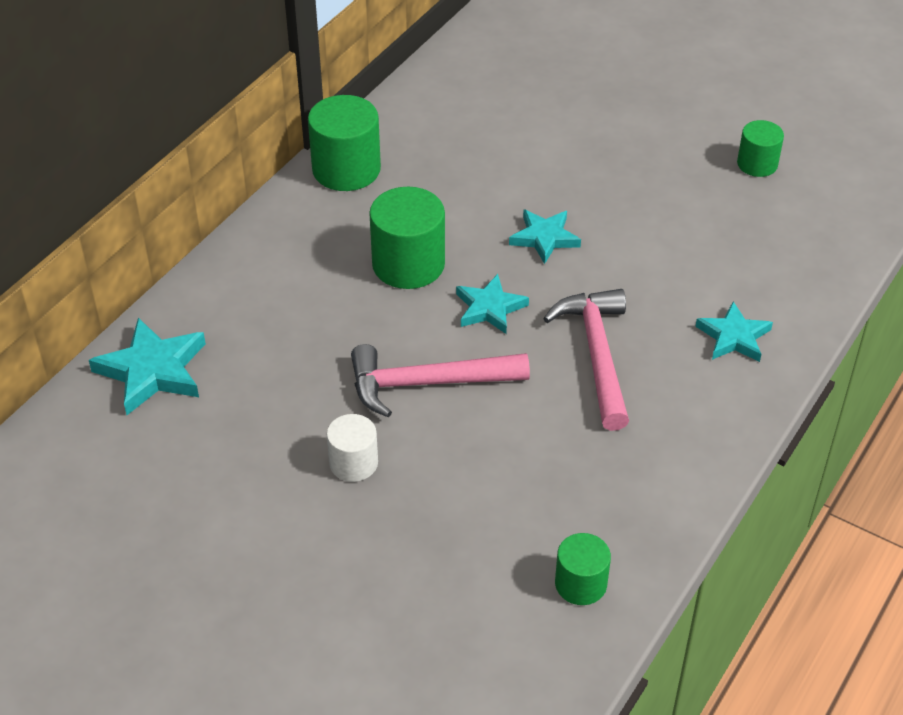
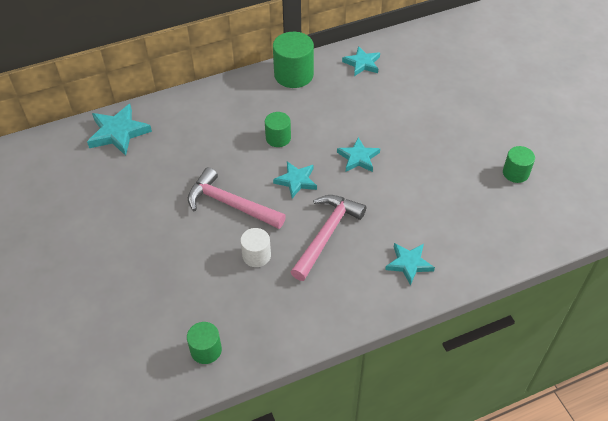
camera: 35 degrees right, 5 degrees up
white cylinder [327,414,378,482] -> white cylinder moved to [240,228,271,267]
green cylinder [369,187,445,289] -> green cylinder [265,112,291,147], size x0.60
none -> turquoise star [342,46,380,76]

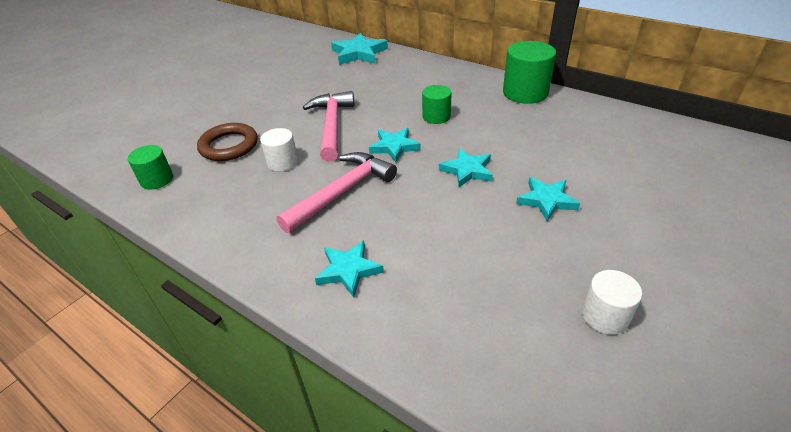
camera: 60 degrees right, 10 degrees down
pink hammer [291,195,366,281] -> pink hammer turned 45 degrees counterclockwise [276,152,397,233]
turquoise star [342,46,380,76] -> turquoise star moved to [516,177,580,222]
green cylinder [503,146,535,183] -> white cylinder [582,270,642,335]
none -> brown ring [197,123,258,161]

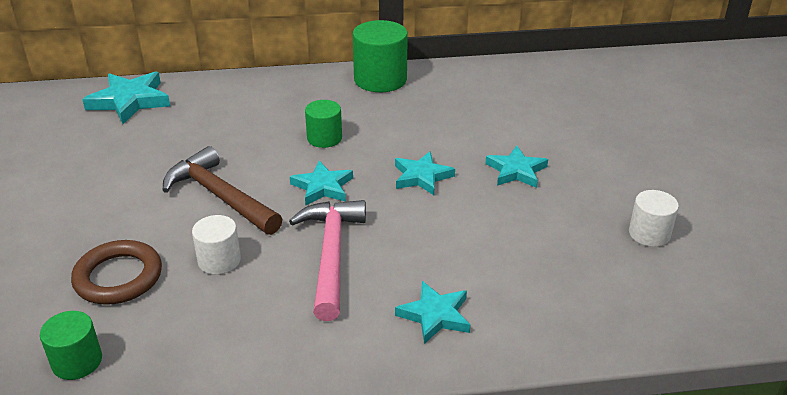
camera: 45 degrees left, 5 degrees down
pink hammer [303,91,354,162] -> brown hammer [163,146,282,235]

